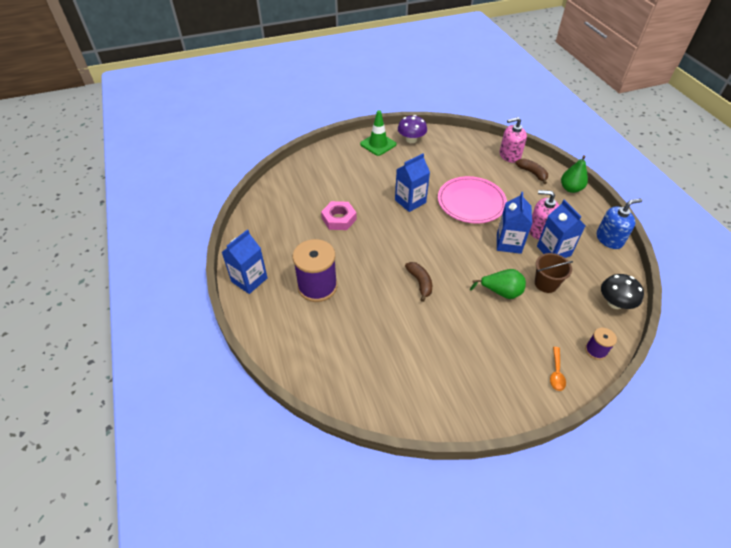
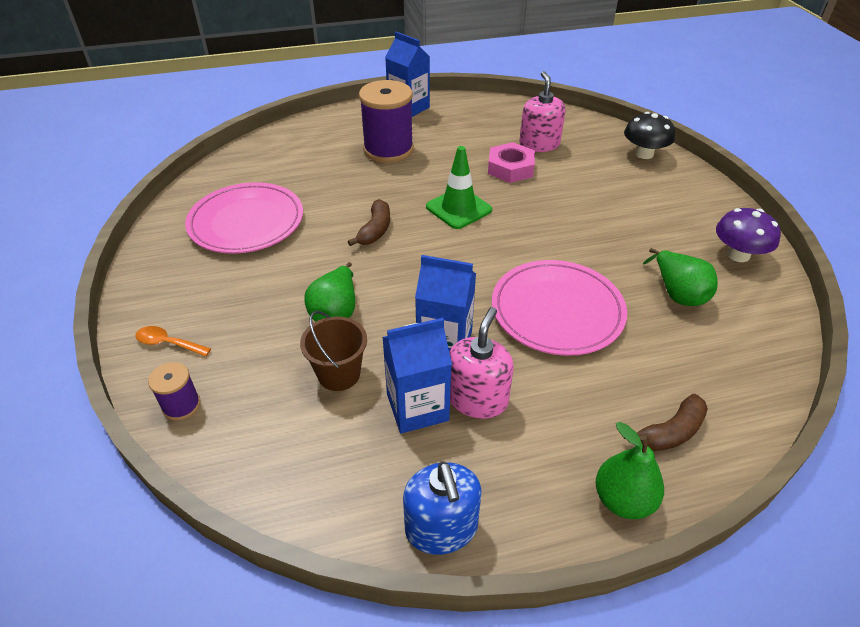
camera: 95 degrees right, 5 degrees down
green traffic cone [360,110,396,156] -> green traffic cone moved to [426,146,492,229]
blue carton [395,153,430,212] -> none
brown banana [405,262,432,302] -> brown banana turned 60 degrees counterclockwise [348,199,390,246]
pink soap dispenser [500,117,527,163] -> pink soap dispenser moved to [519,71,566,152]
black mushroom [601,274,644,309] -> black mushroom moved to [624,112,675,159]
none -> pink plate [185,182,303,254]
none -> green pear [643,248,718,306]

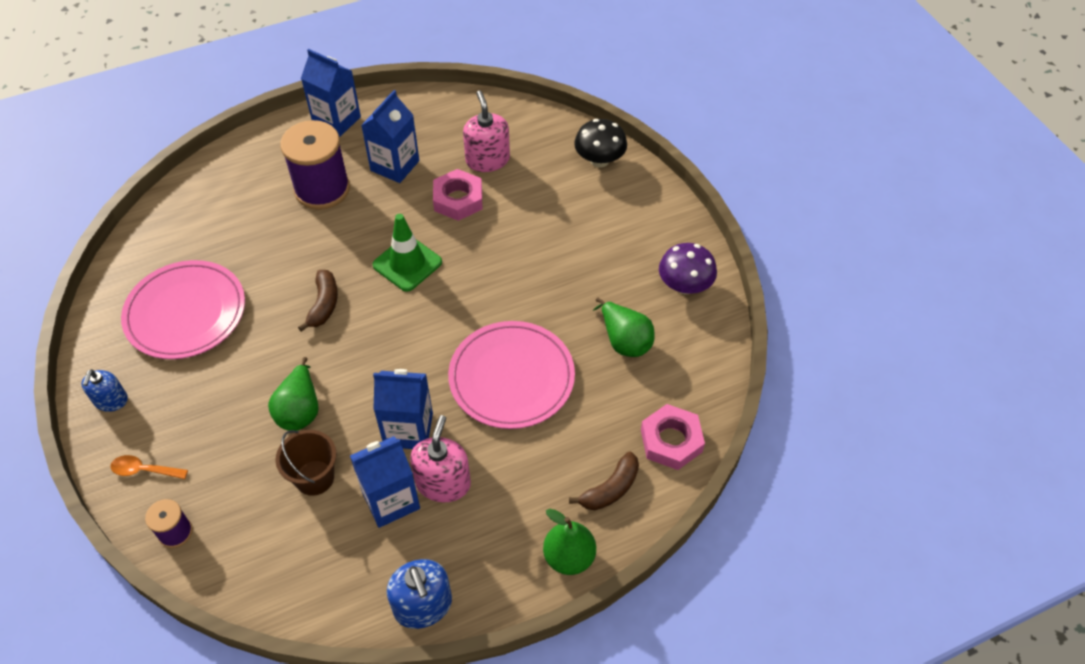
camera: 10 degrees left, 10 degrees up
none -> blue soap dispenser [81,369,128,412]
none -> blue carton [361,90,419,183]
none -> pink nut [641,404,705,470]

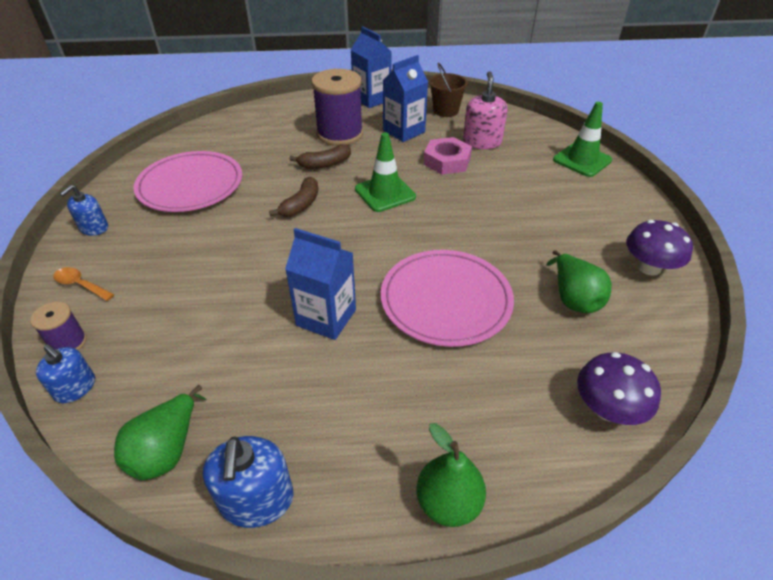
camera: 20 degrees right, 10 degrees down
green pear [268,357,319,431] -> green pear moved to [114,385,207,480]
brown bucket [276,430,336,496] -> brown bucket moved to [429,63,468,117]
blue carton [350,436,420,528] -> none
pink soap dispenser [410,415,471,503] -> none
brown banana [569,452,639,510] -> brown banana moved to [289,144,351,169]
black mushroom [574,119,627,167] -> green traffic cone [553,102,612,177]
pink nut [641,404,705,470] -> purple mushroom [577,352,661,425]
none -> blue soap dispenser [36,344,95,403]

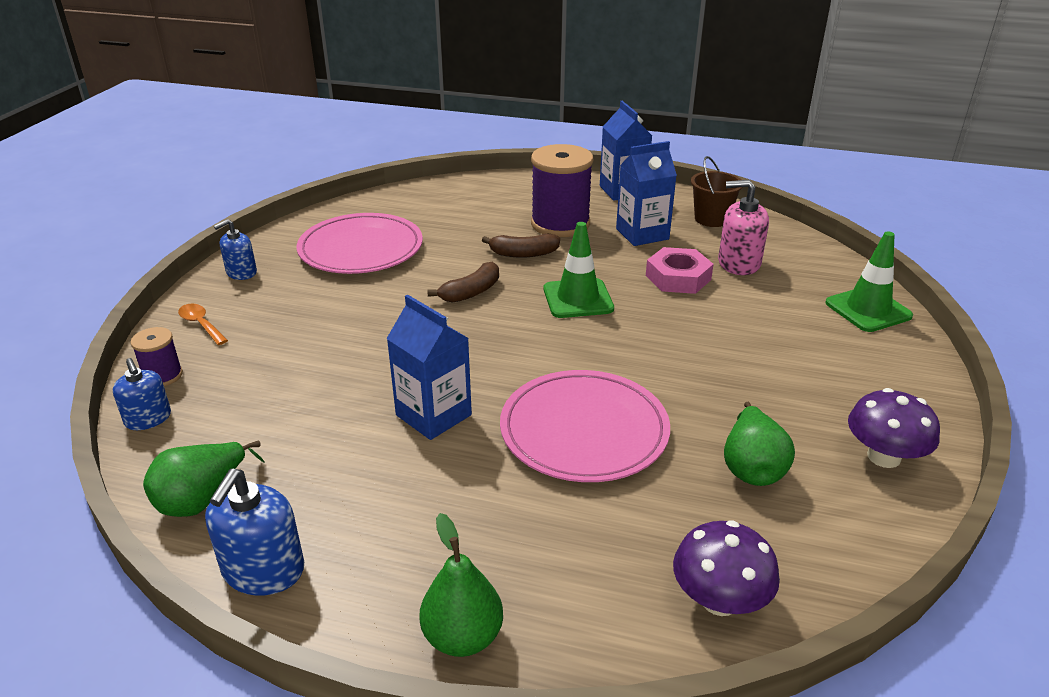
camera: 20 degrees right, 10 degrees down
pink soap dispenser [463,71,508,149] -> pink soap dispenser turned 105 degrees counterclockwise [718,180,769,275]

